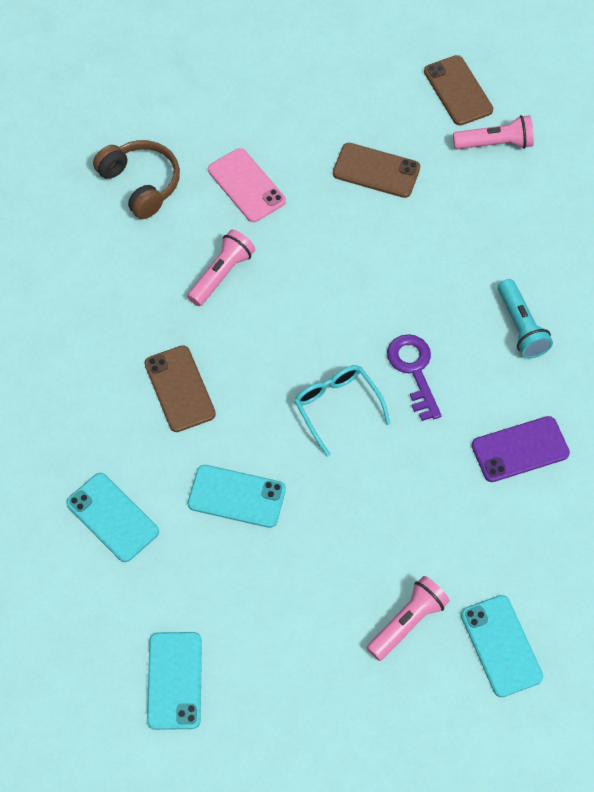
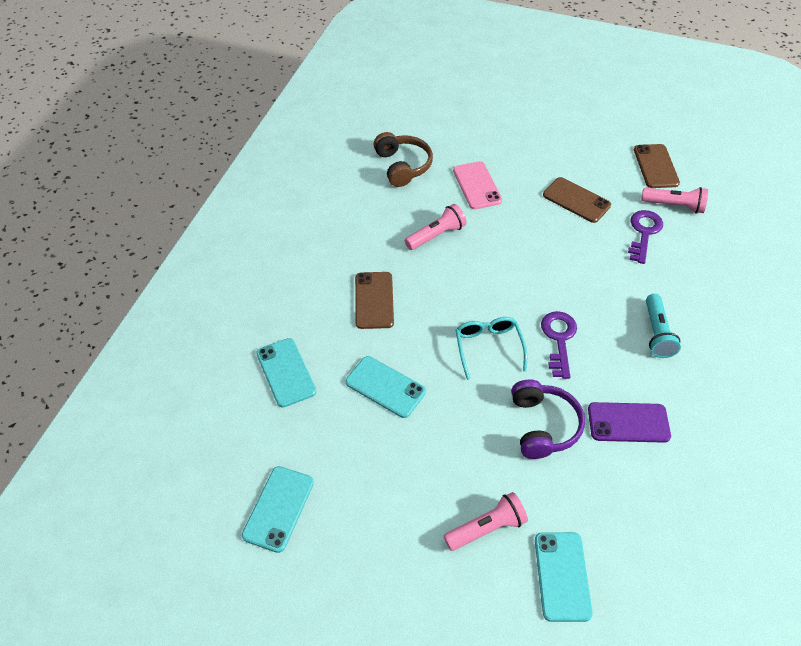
camera: 20 degrees right, 10 degrees down
none -> purple headphones [511,379,585,459]
none -> purple key [628,210,663,264]

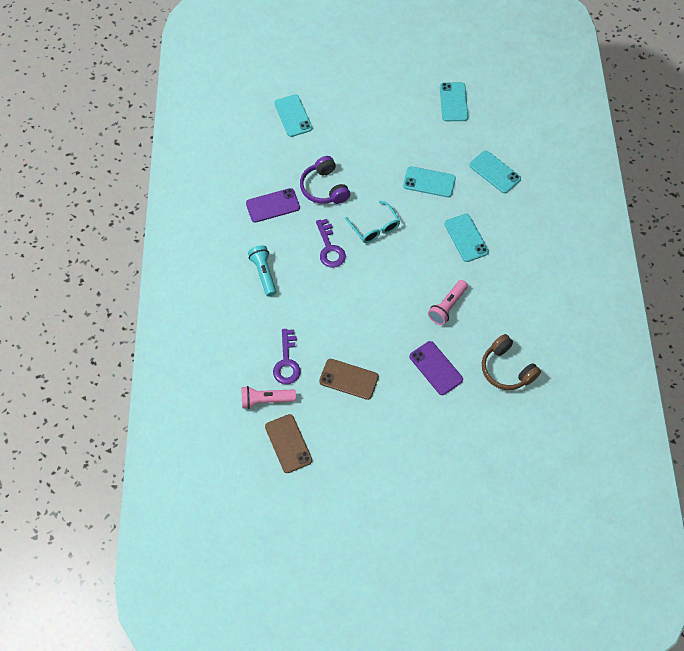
camera: 160 degrees right, 10 degrees up
brown phone [355,272,394,329] -> turquoise phone [444,214,489,262]
pink flashlight [444,492,528,551] -> none
pink phone [453,161,502,209] -> purple phone [410,341,463,395]

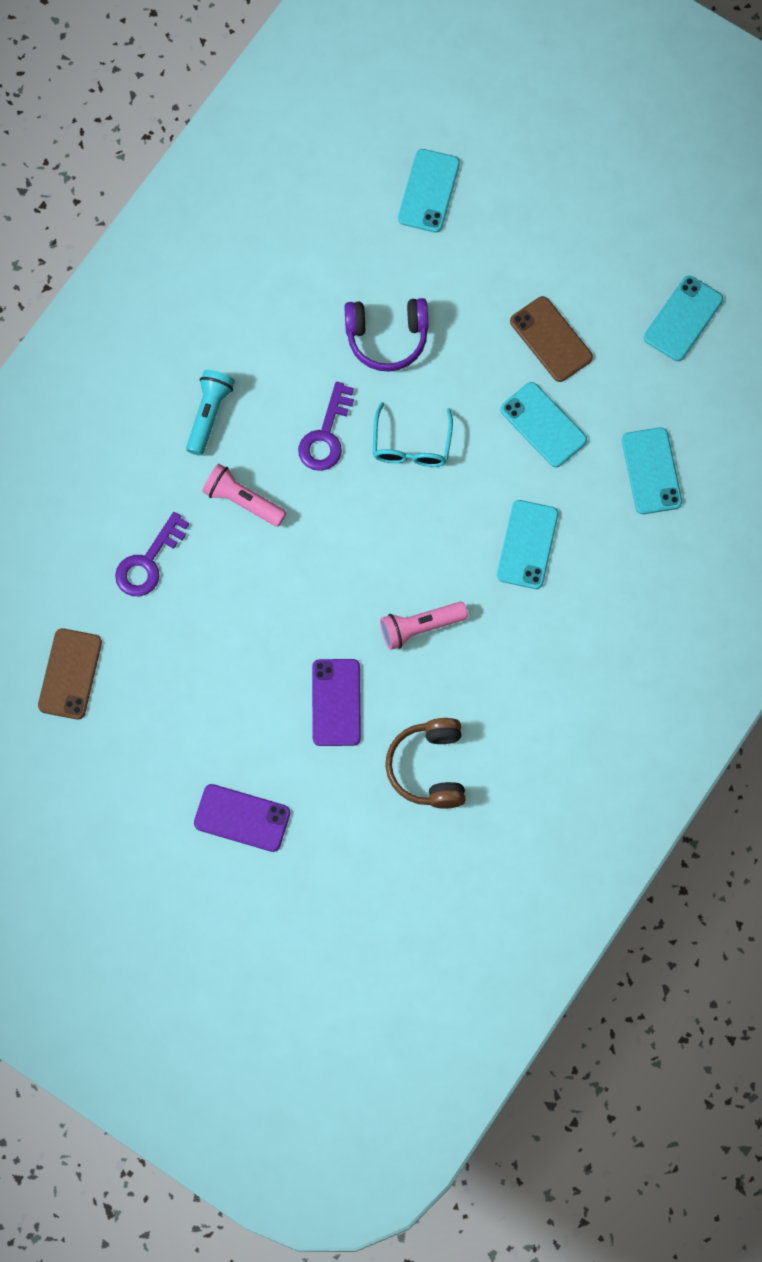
camera: 35 degrees right, 10 degrees up
pink flashlight [242,386,296,409] -> pink flashlight moved to [202,464,286,527]
purple phone [246,188,300,223] -> purple phone moved to [194,784,290,852]
purple headphones [300,156,350,204] -> purple headphones turned 105 degrees counterclockwise [344,298,428,372]
brown phone [319,359,379,400] -> brown phone moved to [510,296,593,382]

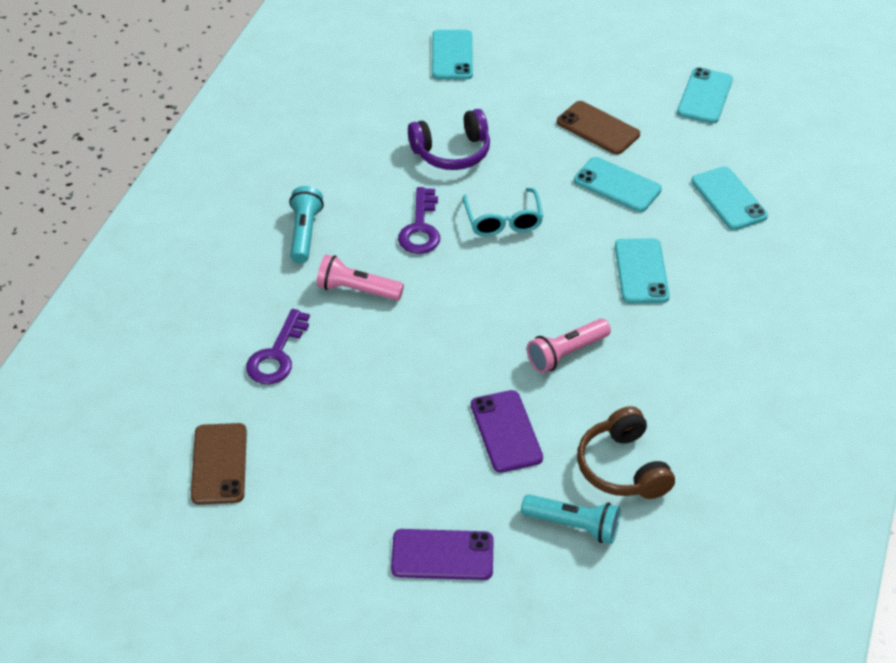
camera: 15 degrees left, 25 degrees down
none -> turquoise flashlight [521,494,620,544]

